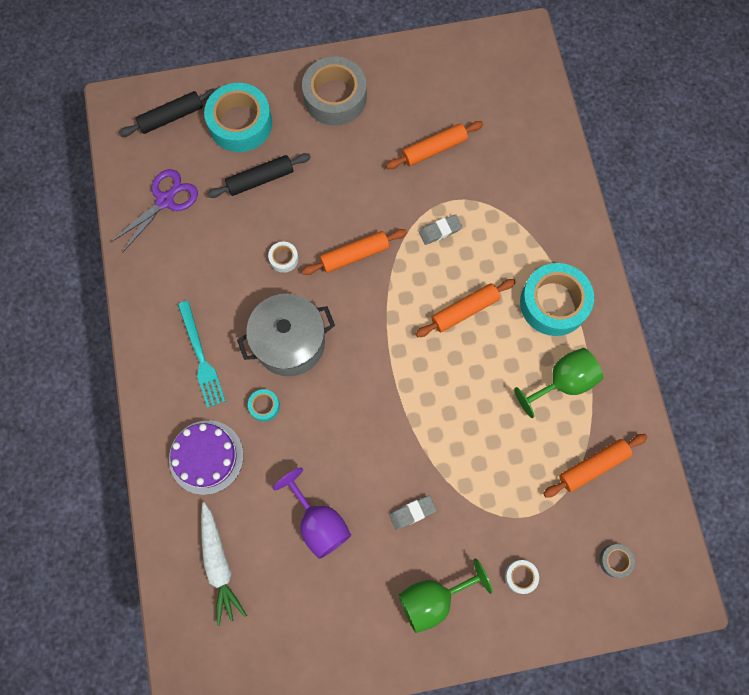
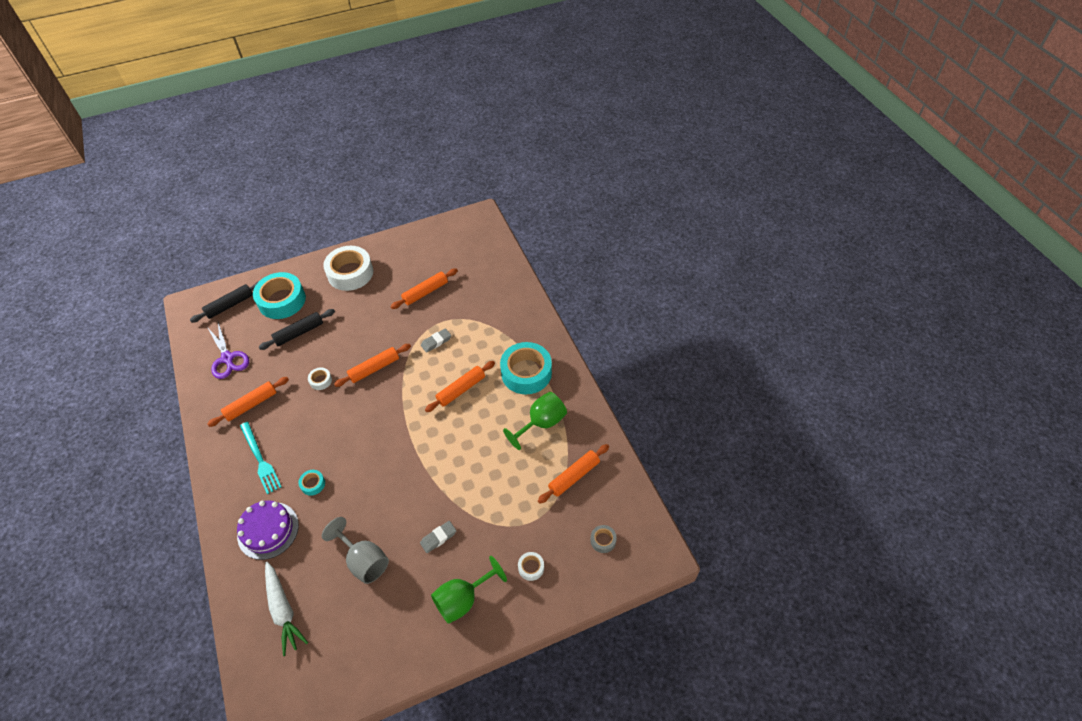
camera: 10 degrees left, 20 degrees down
purple scissors [111,169,198,253] -> purple scissors turned 120 degrees clockwise [207,322,249,379]
grey pot [237,294,335,376] -> none
purple goblet [273,467,351,559] -> grey goblet [322,517,389,584]
grey tape [302,56,367,126] -> white tape [323,246,373,291]
none -> orange rolling pin [207,377,289,427]

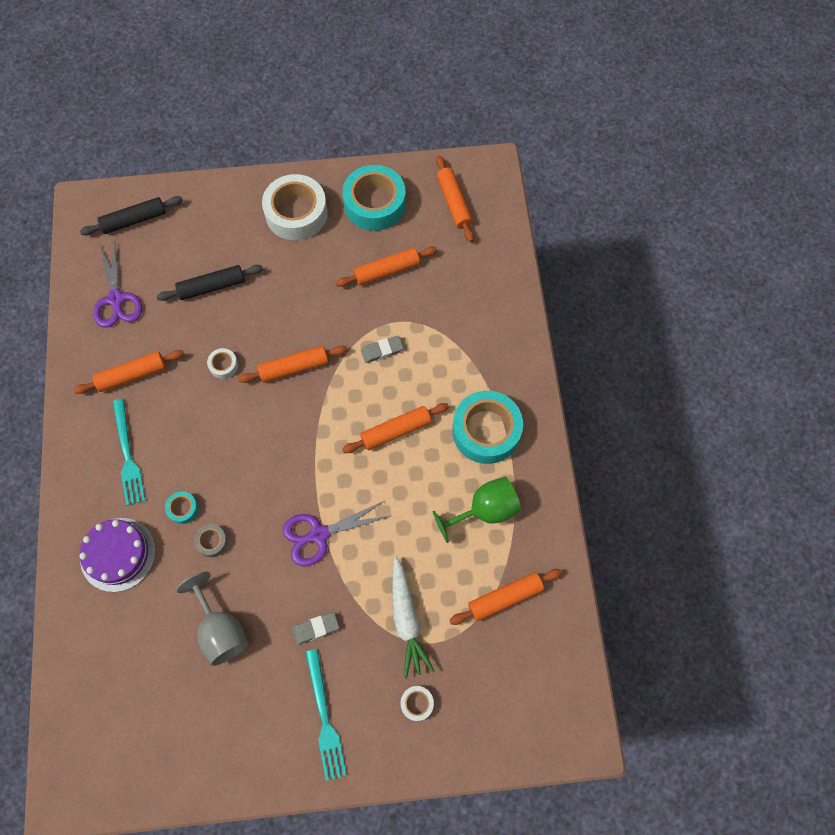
camera: 15 degrees right, 15 degrees up
turquoise tape [253,272,306,319] -> turquoise tape moved to [342,165,406,231]
white carrot [265,562,308,656] -> white carrot moved to [392,557,434,679]
green goblet [431,556,507,624] -> turquoise fork [306,649,347,781]
grey tape [590,525,617,553] -> grey tape moved to [194,524,228,557]
none -> purple scissors [283,501,390,566]
none -> orange rolling pin [436,155,474,242]

